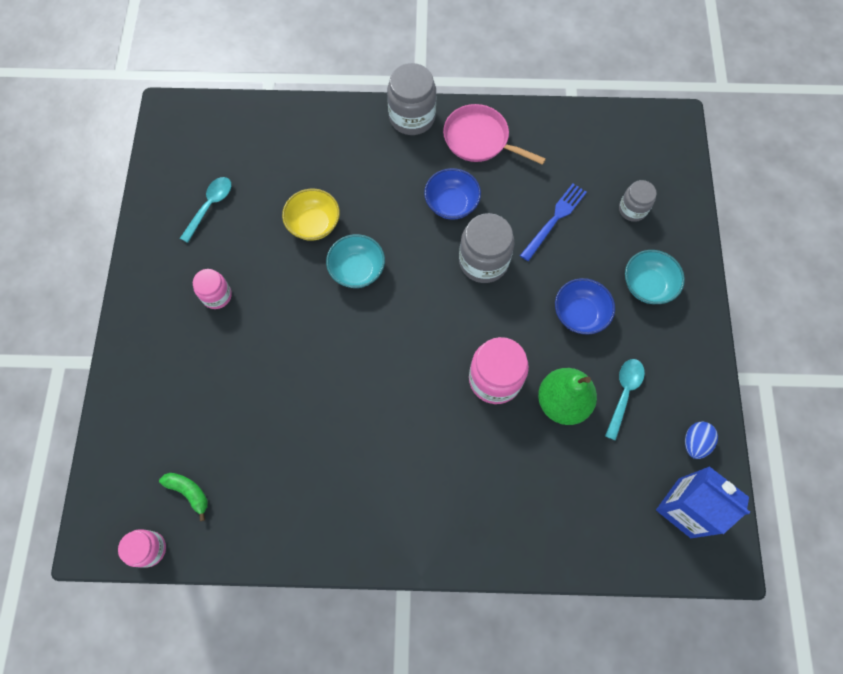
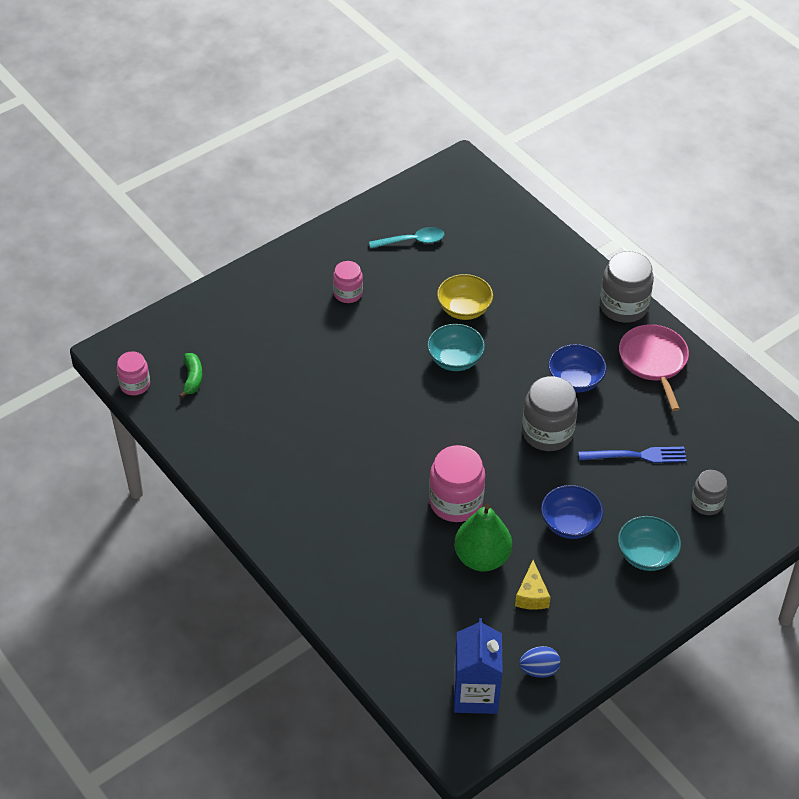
camera: 50 degrees right, 20 degrees down
turquoise spoon [605,359,645,440] -> yellow cheese [515,560,550,610]

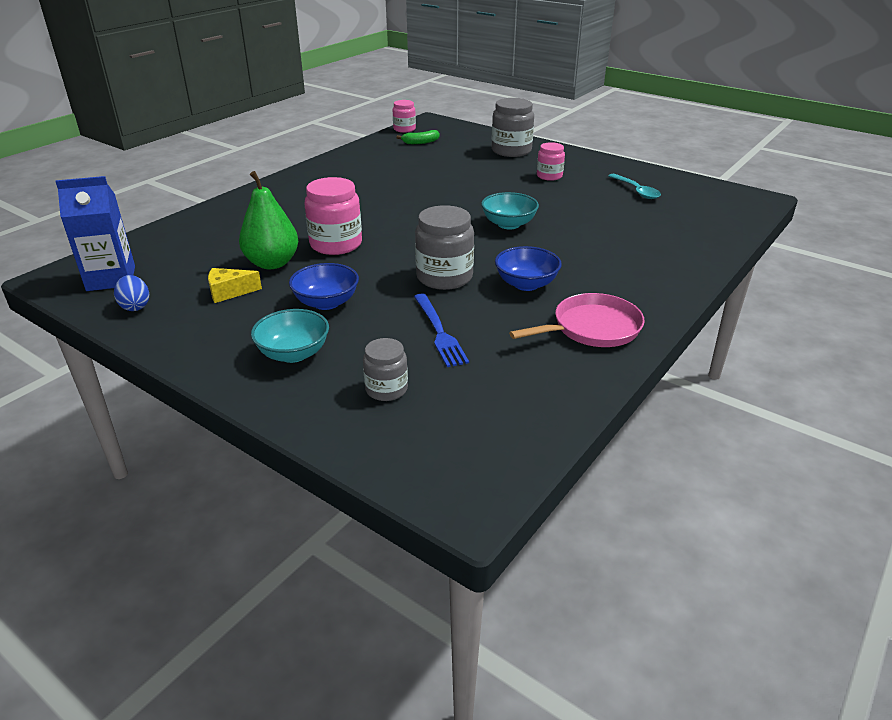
camera: 75 degrees right, 15 degrees down
yellow bowl [437,274,493,320] -> none
grey jar [600,251,654,323] -> grey jar moved to [492,98,534,157]

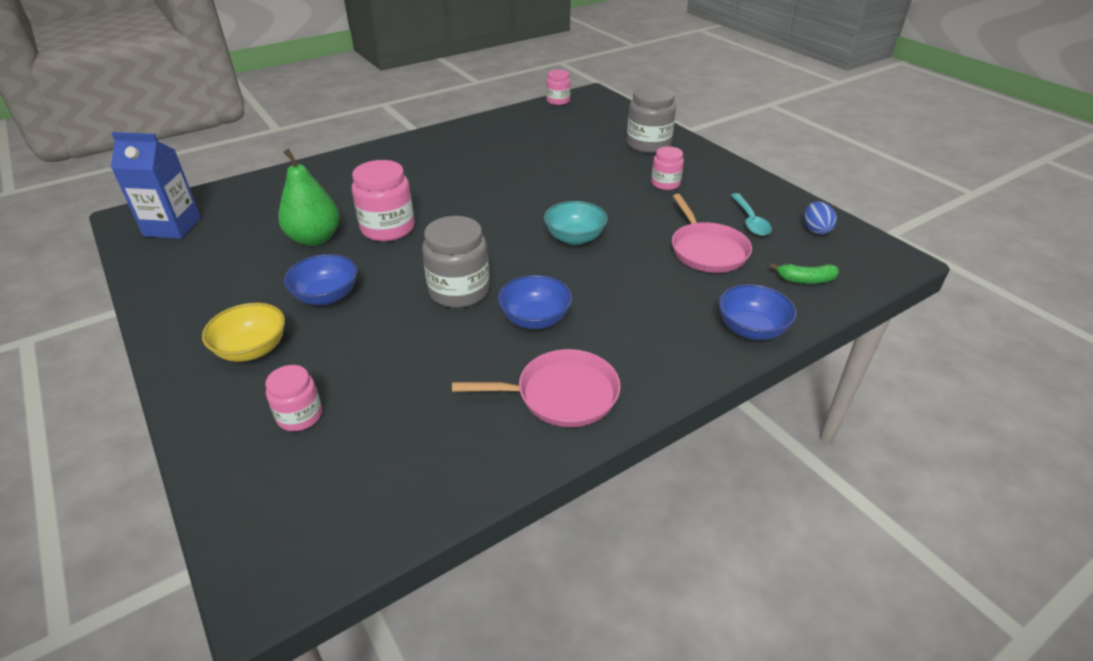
camera: 20 degrees right, 5 degrees up
blue egg [114,275,149,311] -> blue egg moved to [804,201,837,235]
yellow cheese [208,268,262,303] -> none
turquoise bowl [251,309,329,363] -> yellow bowl [202,303,285,362]
grey jar [363,338,408,401] -> pink jar [265,365,322,431]
green banana [396,130,439,144] -> green banana moved to [770,263,839,284]
blue fork [414,294,469,367] -> none
none -> pink pan [672,194,752,273]
none -> blue bowl [718,284,797,340]

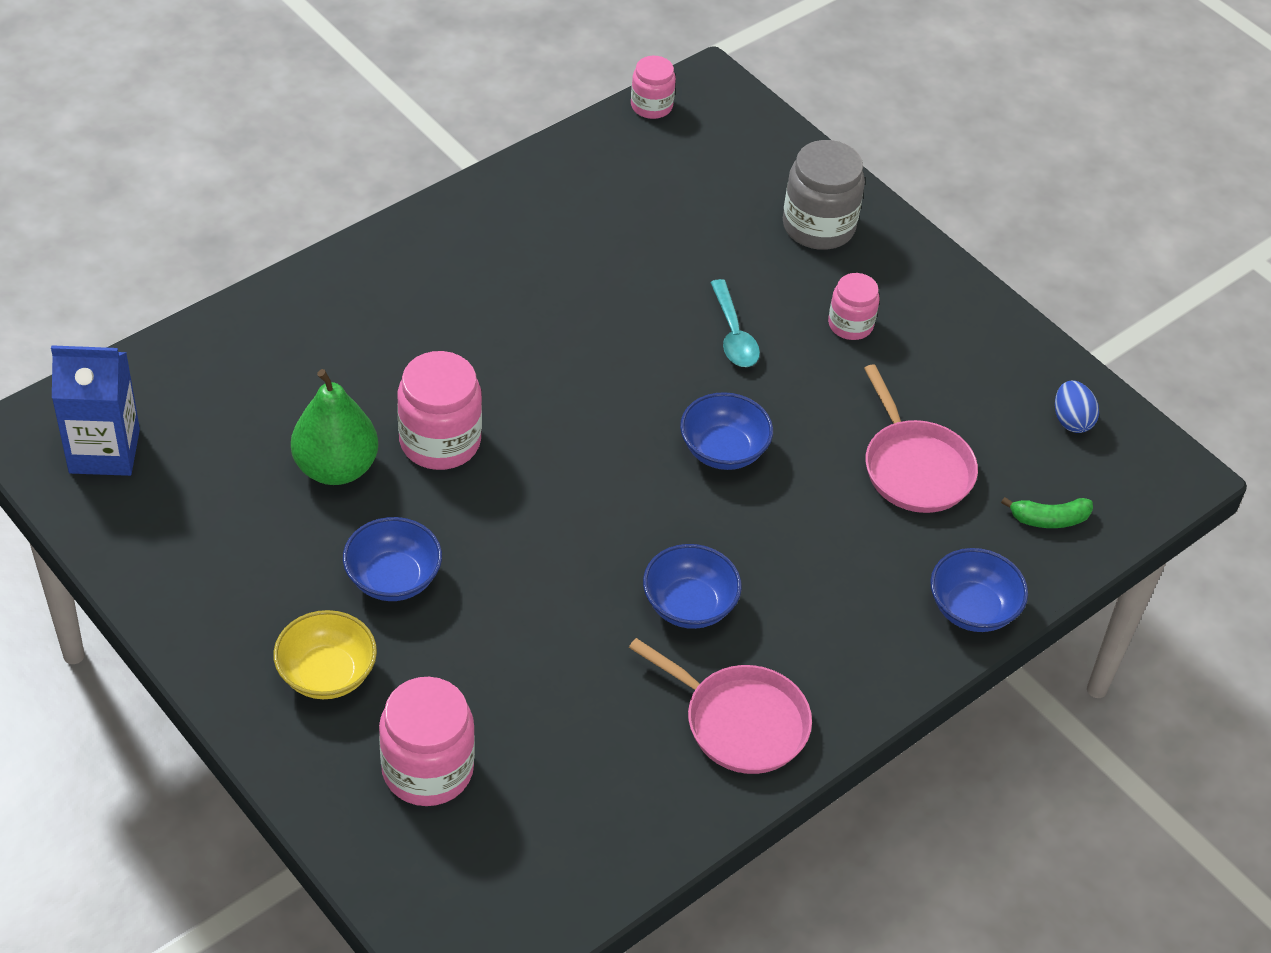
camera: 10 degrees left, 10 degrees up
pink jar [265,365,322,431] -> pink jar [379,677,475,806], size x1.67
grey jar [422,216,490,308] -> none
pink pan [452,349,621,427] -> pink pan turned 45 degrees clockwise [629,638,812,774]
turquoise bowl [544,201,608,245] -> blue bowl [680,392,773,470]
turquoise spoon [731,193,772,236] -> turquoise spoon moved to [710,279,760,367]

